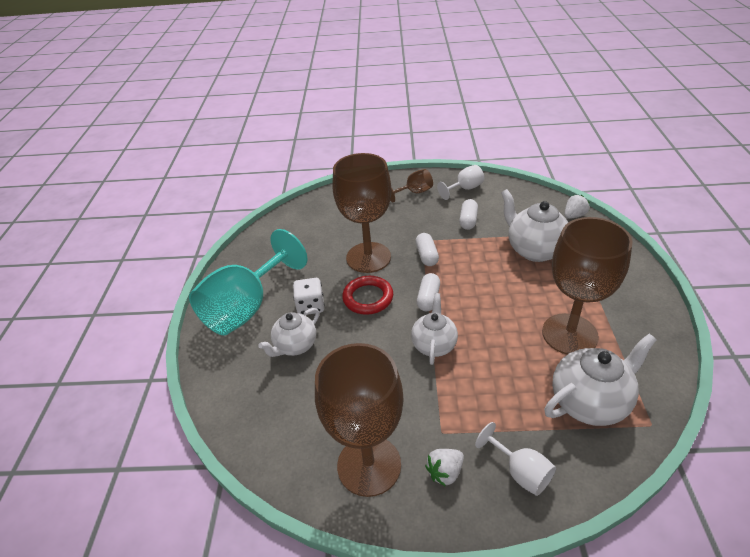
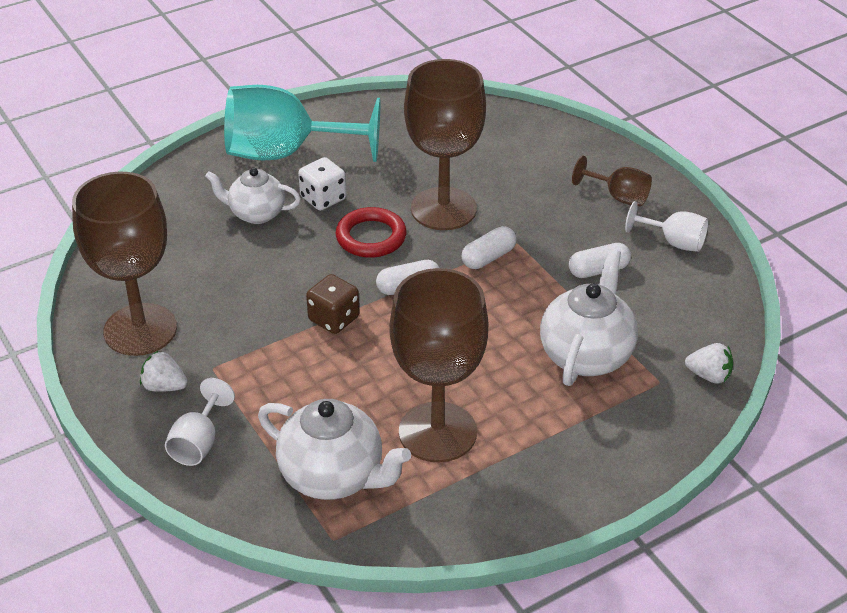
camera: 55 degrees right, 0 degrees up
white teapot [411,293,458,365] -> brown dice [306,274,360,334]

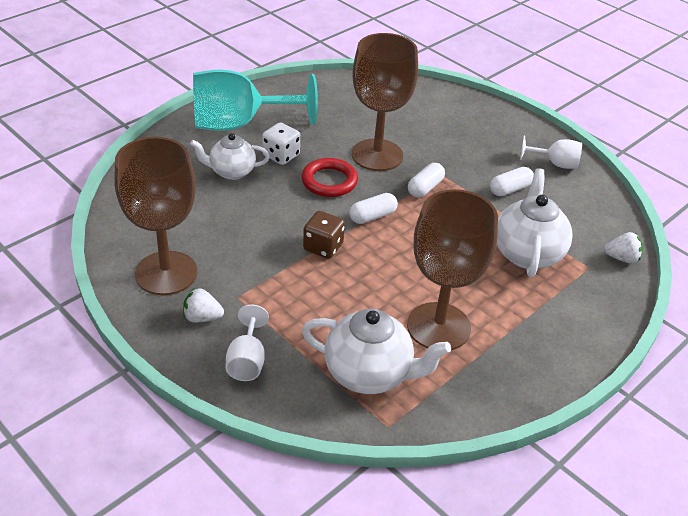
camera: 15 degrees left, 0 degrees up
brown goblet [572,156,652,206] -> none

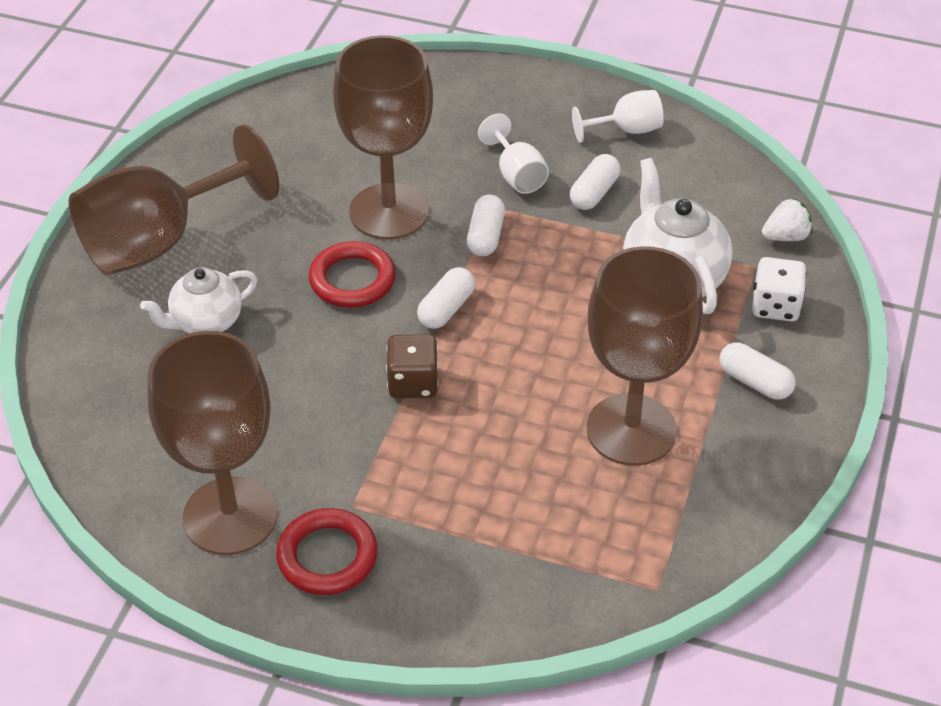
camera: 25 degrees left, 5 degrees up
white strawberry [183,288,224,323] -> red ring [276,508,378,595]
turquoise goblet [193,70,318,131] -> brown goblet [69,125,279,275]
white goblet [226,304,269,381] -> white goblet moved to [478,113,549,194]
white dice [262,122,300,165] -> white dice moved to [752,257,806,321]
white teapot [302,309,451,394] -> none
none -> white capsule [719,342,796,400]

